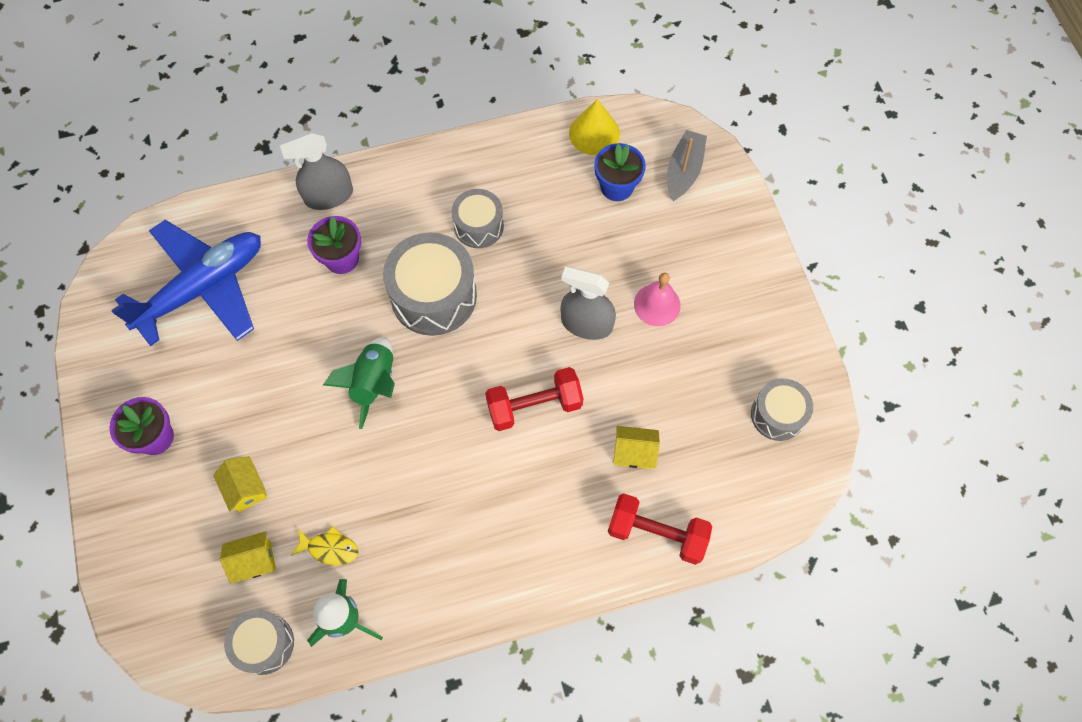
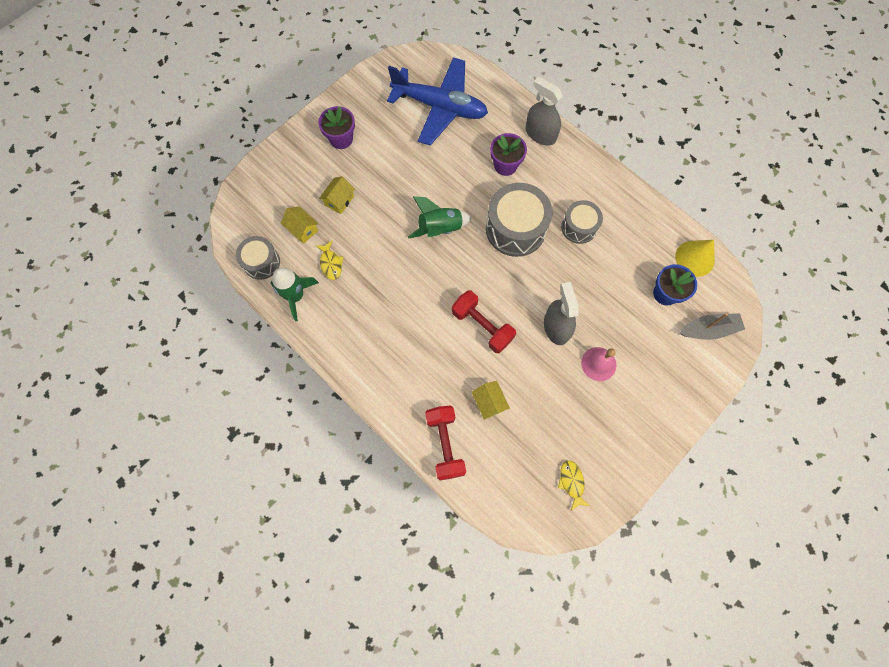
camera: 60 degrees right, 5 degrees up
grey drum [751,379,813,441] -> yellow fish [558,461,590,511]

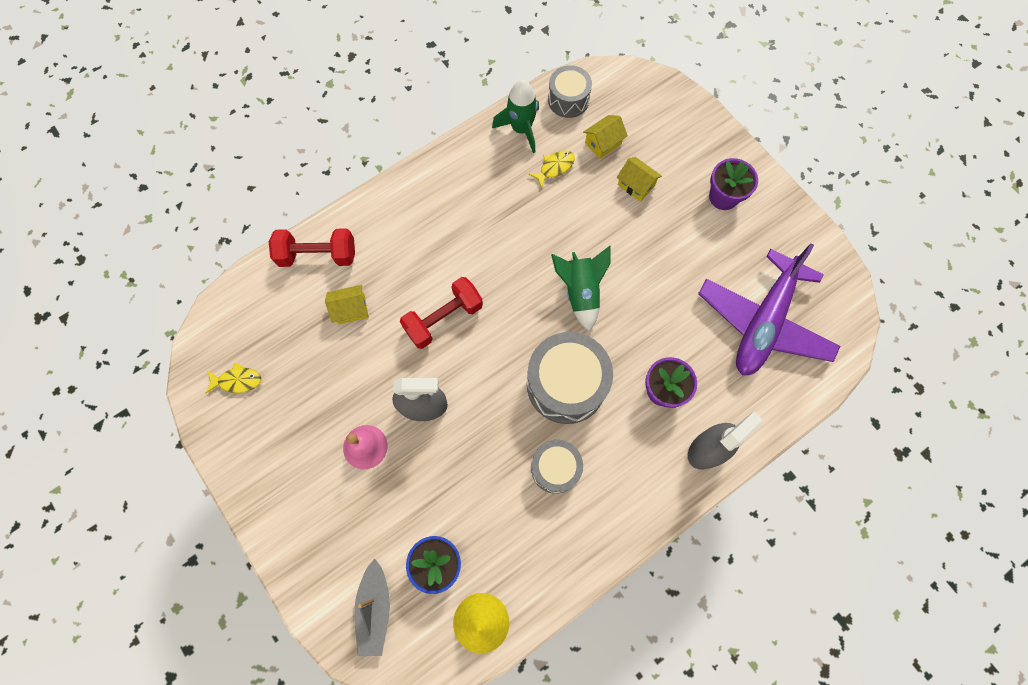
camera: 100 degrees right, 0 degrees up
yellow fish [315,241,344,280] -> yellow fish turned 150 degrees clockwise [528,150,575,189]
blue plane [387,57,488,146] -> purple plane [698,243,840,375]

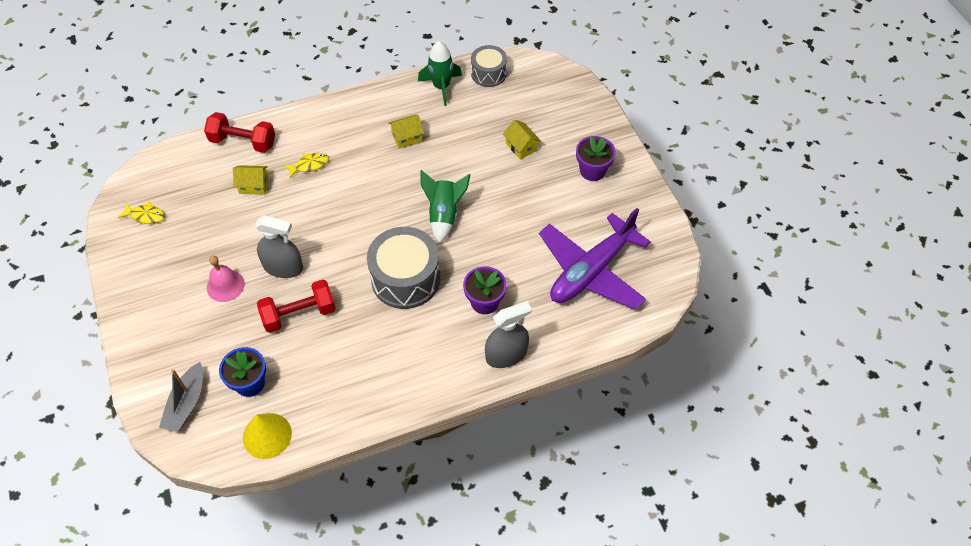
camera: 15 degrees right, 15 degrees down
red dumbbell [400,277,483,349] -> red dumbbell moved to [257,280,336,333]
yellow fish [528,150,575,189] -> yellow fish moved to [284,153,329,178]
grey drum [531,440,583,494] -> none
yellow house [583,115,628,159] -> yellow house moved to [388,115,424,148]

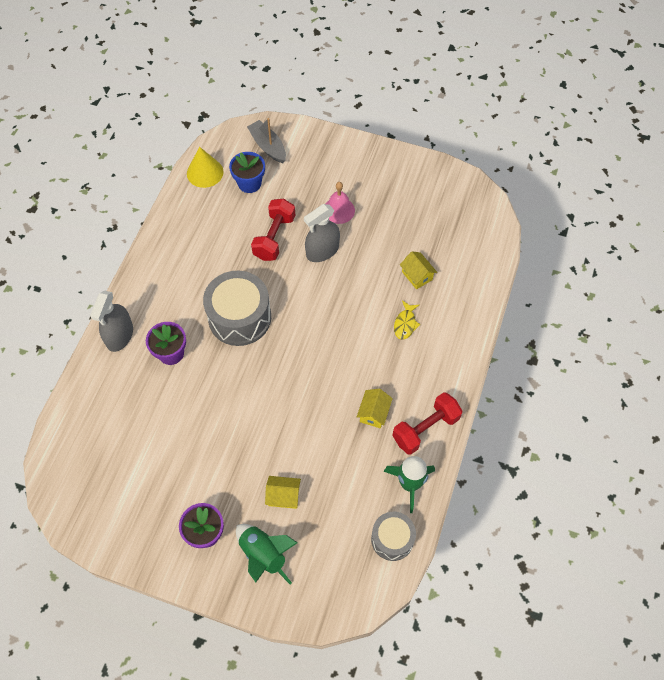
camera: 130 degrees right, 5 degrees up
yellow fish [118,202,165,224] -> none
red dumbbell [204,112,275,153] -> red dumbbell moved to [392,392,462,455]
yellow house [233,165,268,195] -> yellow house turned 75 degrees counterclockwise [400,251,437,289]
green rocket [420,170,471,244] -> green rocket moved to [236,524,298,585]
purple plane [539,208,651,310] -> none

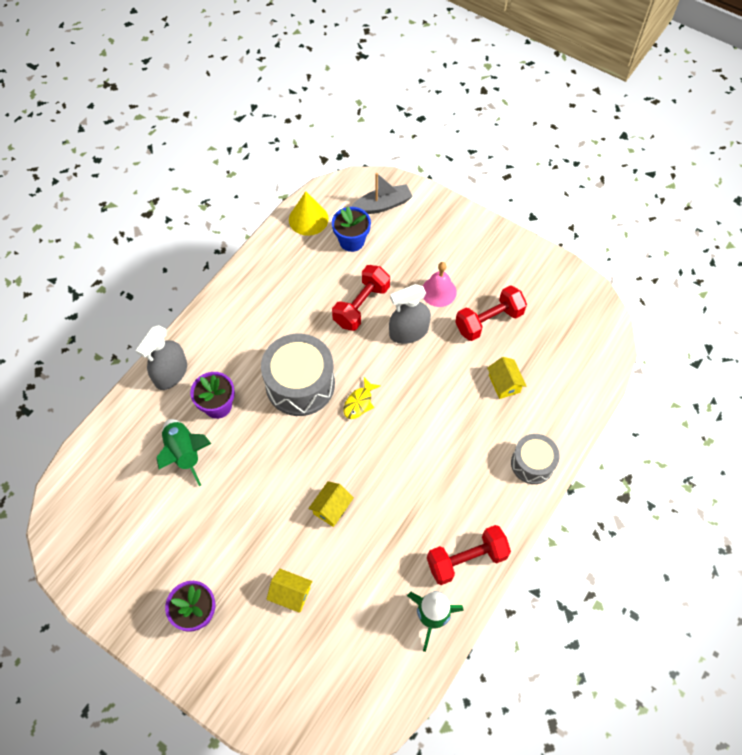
camera: 15 degrees right, 0 degrees up
green rocket [236,524,298,585] -> green rocket moved to [156,419,211,486]
grey boat [247,118,286,163] -> grey boat turned 90 degrees clockwise [351,173,413,214]
yellow house [357,389,393,428] -> yellow house moved to [308,481,354,527]
grey drum [371,512,416,561] -> grey drum moved to [511,434,560,484]
yellow fish [394,301,420,340] -> yellow fish moved to [344,377,381,419]
none -> red dumbbell [455,285,527,341]

